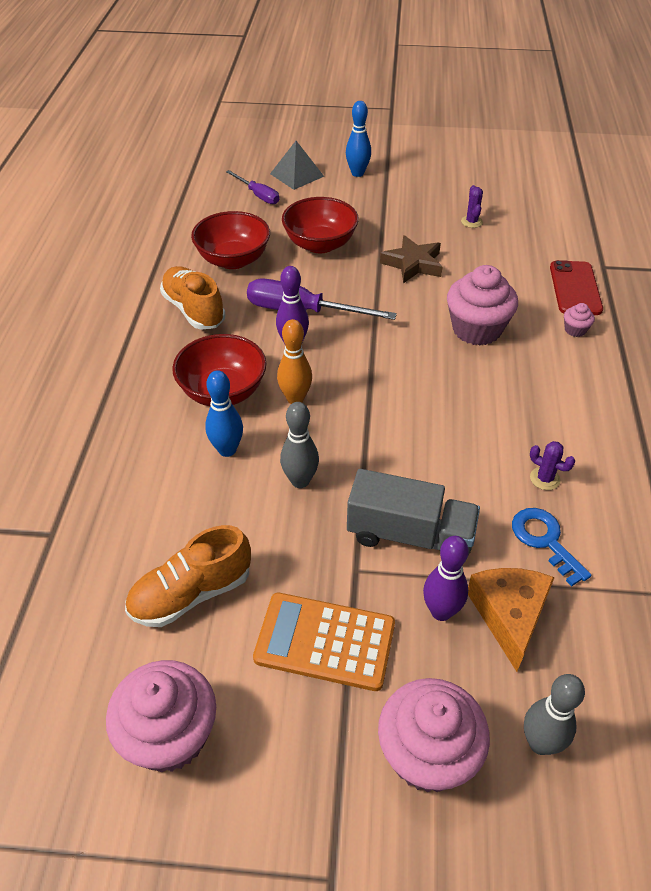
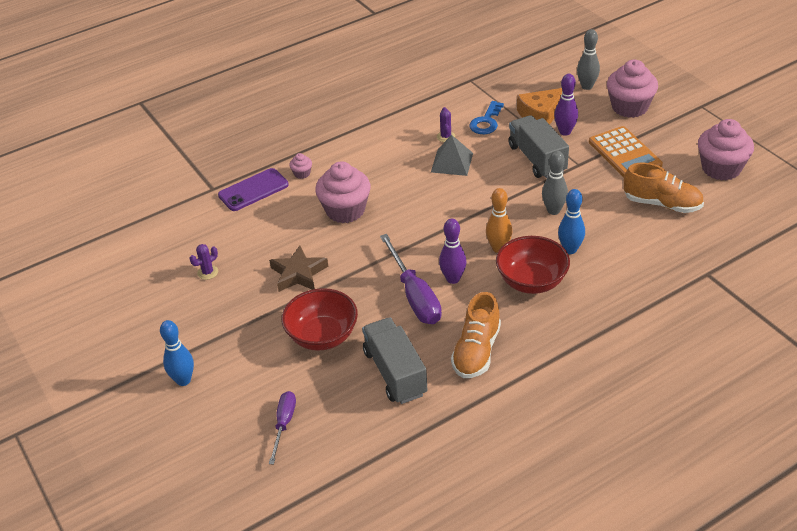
camera: 125 degrees left, 5 degrees down
red bowl [191,211,270,269] -> grey truck [362,318,427,404]
grey pyramid [270,141,324,190] -> grey pyramid moved to [431,135,473,176]
red phone [550,260,603,315] -> purple phone [218,168,289,211]

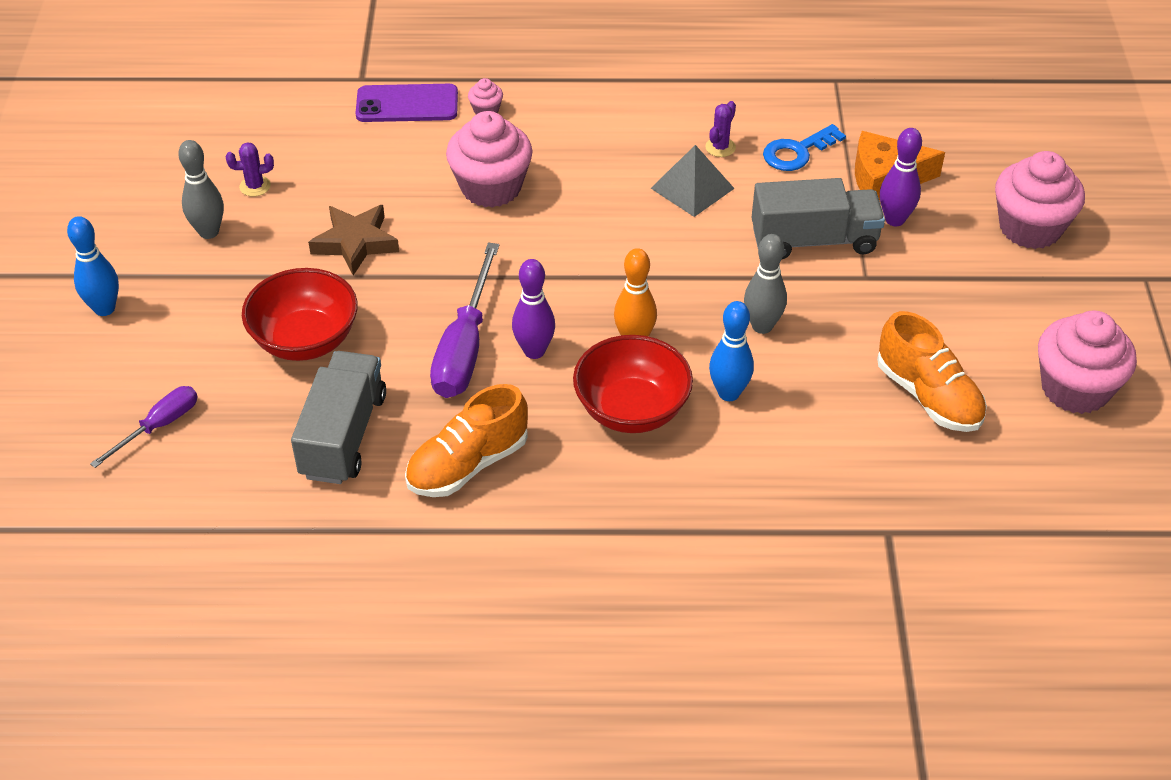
camera: 30 degrees right, 5 degrees up
grey truck [508,115,569,179] -> grey truck turned 75 degrees clockwise [752,178,885,259]
grey bowling pin [577,29,600,90] -> grey bowling pin moved to [178,140,224,239]
orange calculator [589,126,663,178] -> none

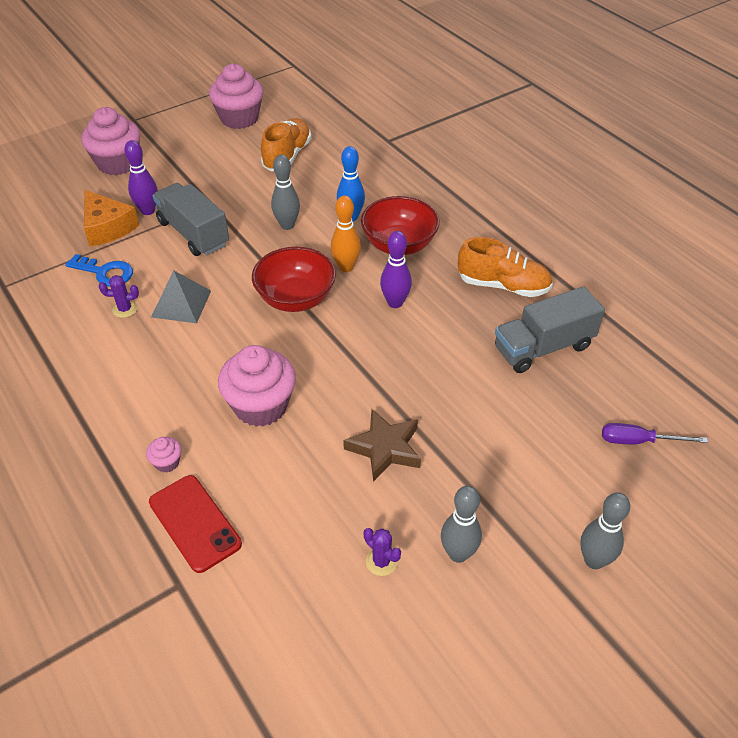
camera: 125 degrees left, 0 degrees up
blue bowling pin [67,216,119,316] -> grey bowling pin [580,492,630,569]
red bowl [242,268,358,361] -> red bowl moved to [252,247,336,312]
purple phone [356,84,458,122] -> red phone [149,475,242,573]
purple screwdriver [430,242,499,398] -> none

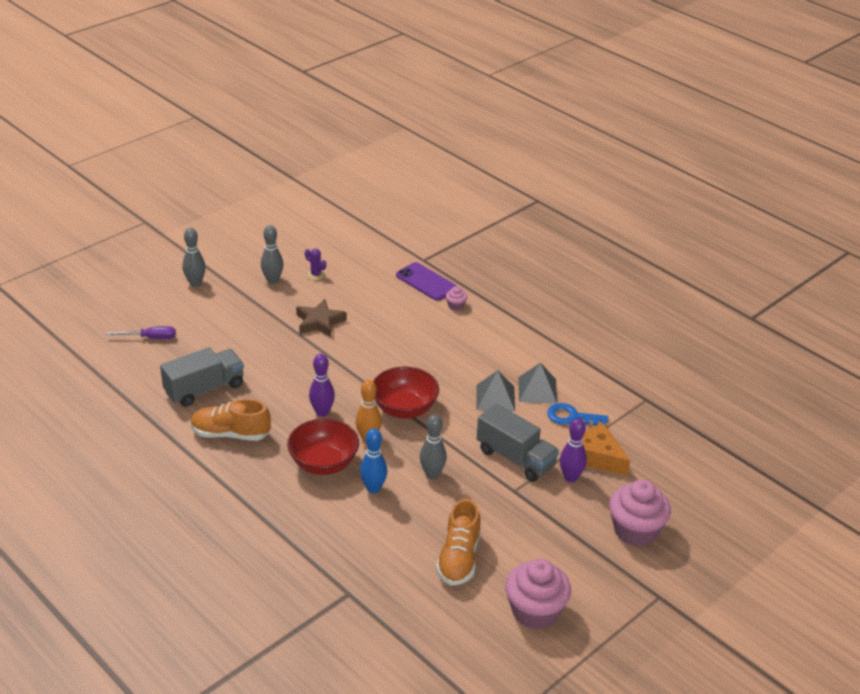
camera: 170 degrees right, 10 degrees down
purple cactus [99,275,139,318] -> grey pyramid [519,362,557,404]
red phone [149,475,242,573] -> purple phone [396,262,457,301]
pink cupcake [218,345,296,427] -> none

